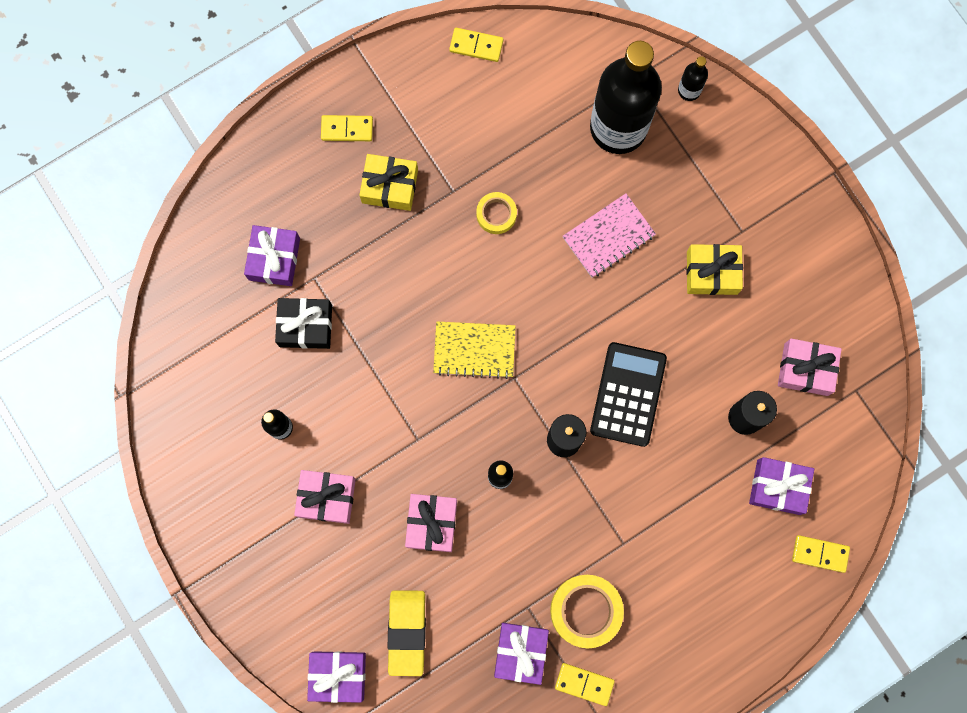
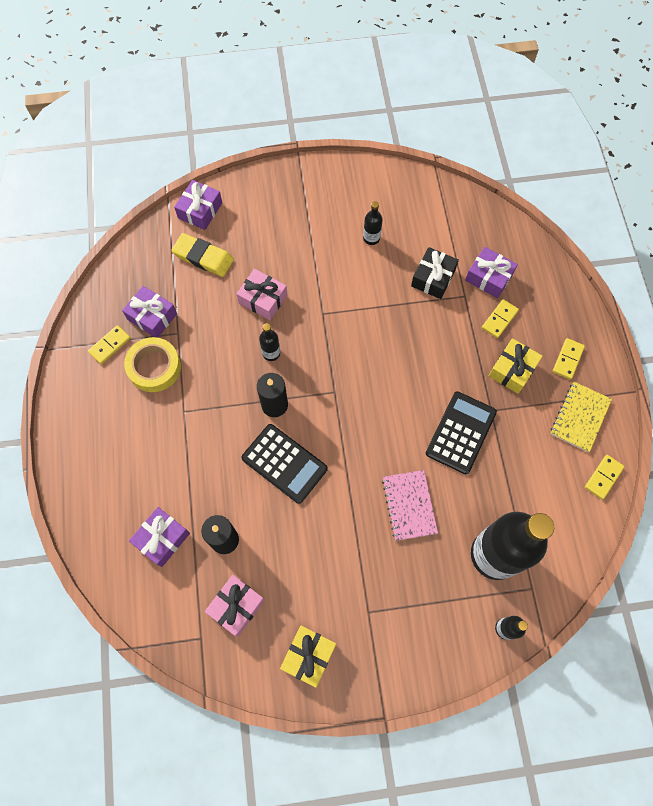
camera: 115 degrees right, 10 degrees down
pink gift [294,470,356,524] -> none
yellow notebook [433,321,516,379] -> yellow notebook moved to [551,382,612,452]
yellow tape [476,192,517,234] -> black calculator [426,391,497,474]
yellow gift [686,244,743,295] -> yellow gift moved to [280,626,336,688]
yellow domino [792,535,850,573] -> yellow domino moved to [482,299,519,338]

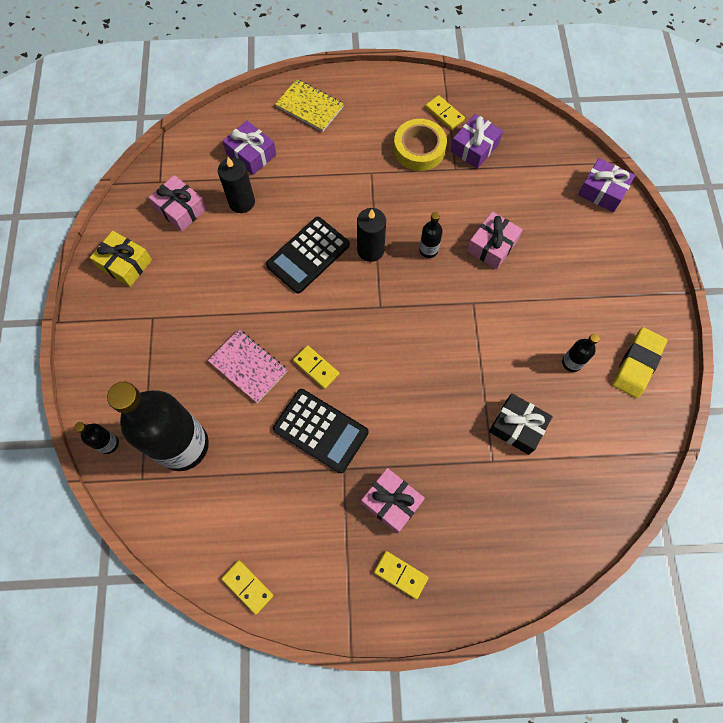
camera: 95 degrees right, 0 degrees up
yellow eraser [171,233,234,277] -> yellow eraser moved to [612,327,667,398]
pink notebook [382,470,438,541] -> pink notebook turned 45 degrees clockwise [208,329,287,403]
purple gift [465,247,518,298] -> none
yellow domino [482,299,519,338] -> yellow domino moved to [293,345,339,389]
yellow gift [489,338,542,394] -> pink gift [361,468,425,534]
yellow notebook [551,382,612,452] -> yellow notebook moved to [275,79,344,132]

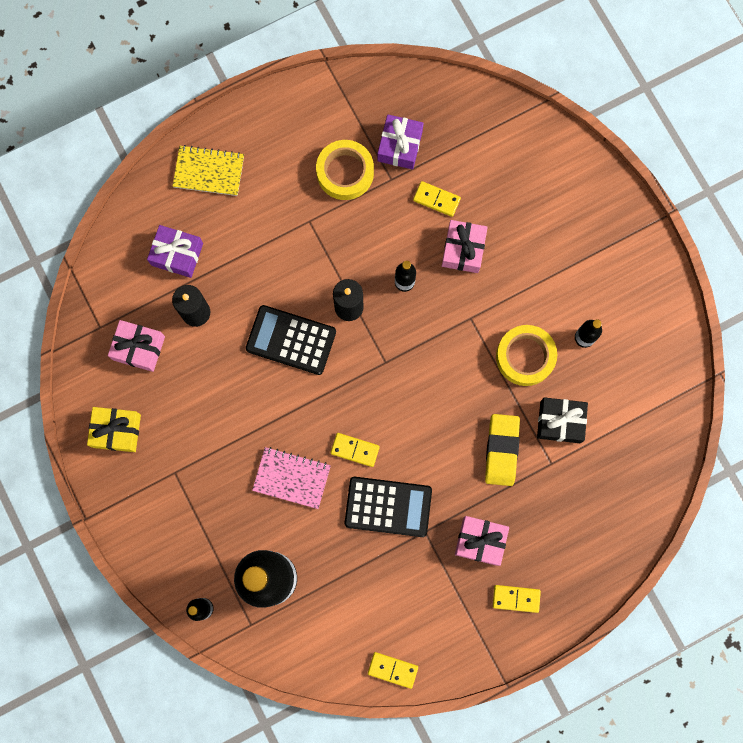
camera: 25 degrees left, 10 degrees up
black calculator [266,217,350,294] -> black calculator turned 90 degrees clockwise [246,305,336,375]
yellow domino [425,95,465,130] -> yellow domino moved to [413,181,461,217]
purple gift [578,158,635,212] -> none
yellow eraser [612,327,667,398] -> yellow eraser moved to [485,414,520,486]
none -> yellow tape [496,325,557,386]

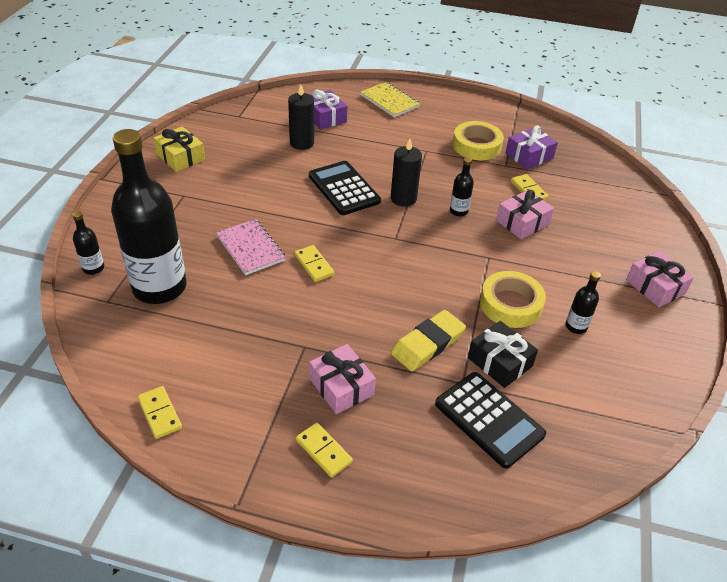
camera: 40 degrees right, 35 degrees down
pink gift [108,320,165,372] -> pink gift moved to [626,251,694,307]
black calculator [345,477,432,537] -> black calculator moved to [435,372,546,469]

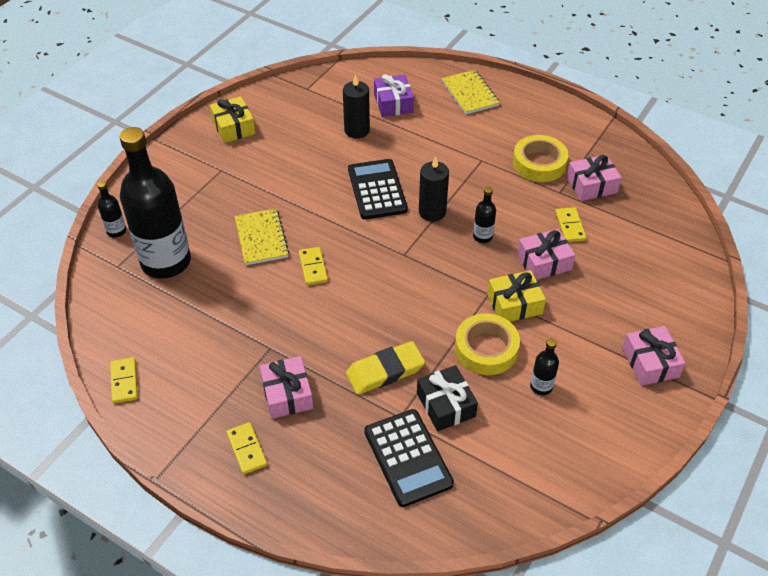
camera: 20 degrees right, 5 degrees up
pink notebook [216,219,286,275] -> yellow notebook [235,208,289,265]
purple gift [505,126,558,169] -> pink gift [567,155,622,201]
none -> yellow gift [487,270,546,322]

